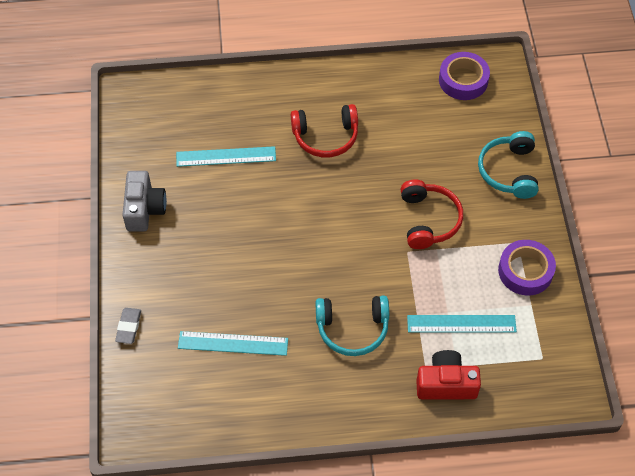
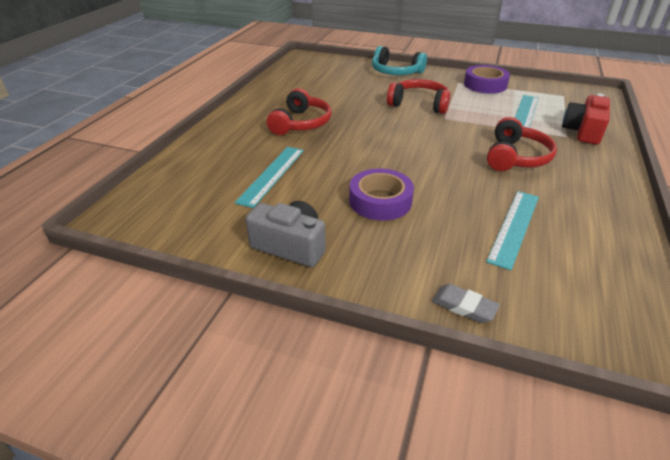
camera: 65 degrees left, 20 degrees down
turquoise headphones [316,295,389,356] -> red headphones [487,117,557,171]
purple tape [439,52,490,100] -> purple tape moved to [349,169,414,221]

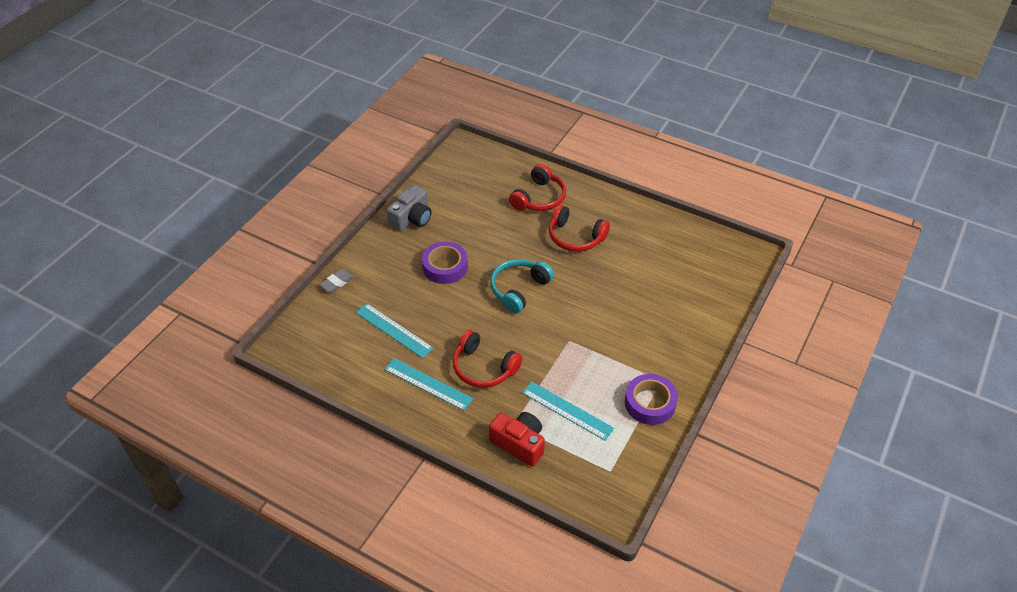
camera: 100 degrees right, 10 degrees up
turquoise ruler [235,147,304,208] -> turquoise ruler moved to [384,358,473,411]
turquoise headphones [372,46,427,75] -> turquoise headphones moved to [490,259,554,313]
red headphones [387,79,450,114] -> red headphones moved to [509,164,566,211]

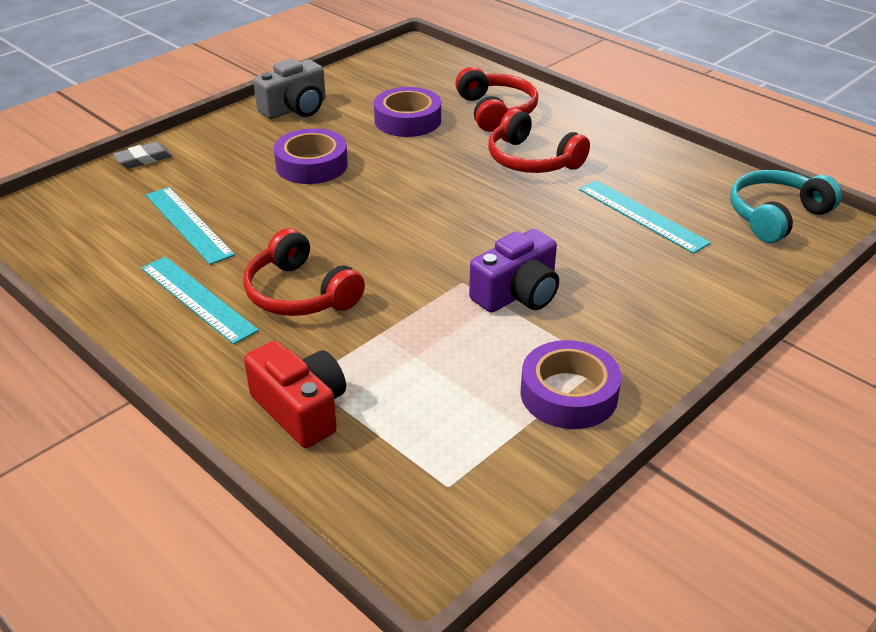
camera: 15 degrees right, 10 degrees down
turquoise headphones [490,259,554,313] -> turquoise headphones moved to [730,170,842,243]
red headphones [509,164,566,211] -> red headphones turned 60 degrees counterclockwise [455,67,538,132]
turquoise ruler [522,381,614,441] -> turquoise ruler moved to [579,180,711,254]
none -> purple tape [374,87,441,137]
none -> purple camera [469,229,559,312]

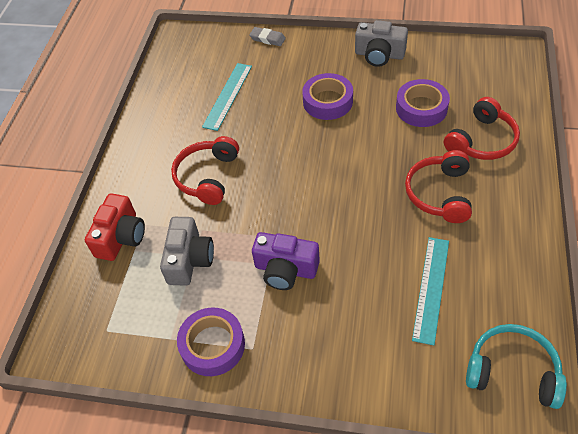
camera: 60 degrees right, 15 degrees up
turquoise ruler [141,257,259,345] -> none
none -> grey camera [160,217,214,286]

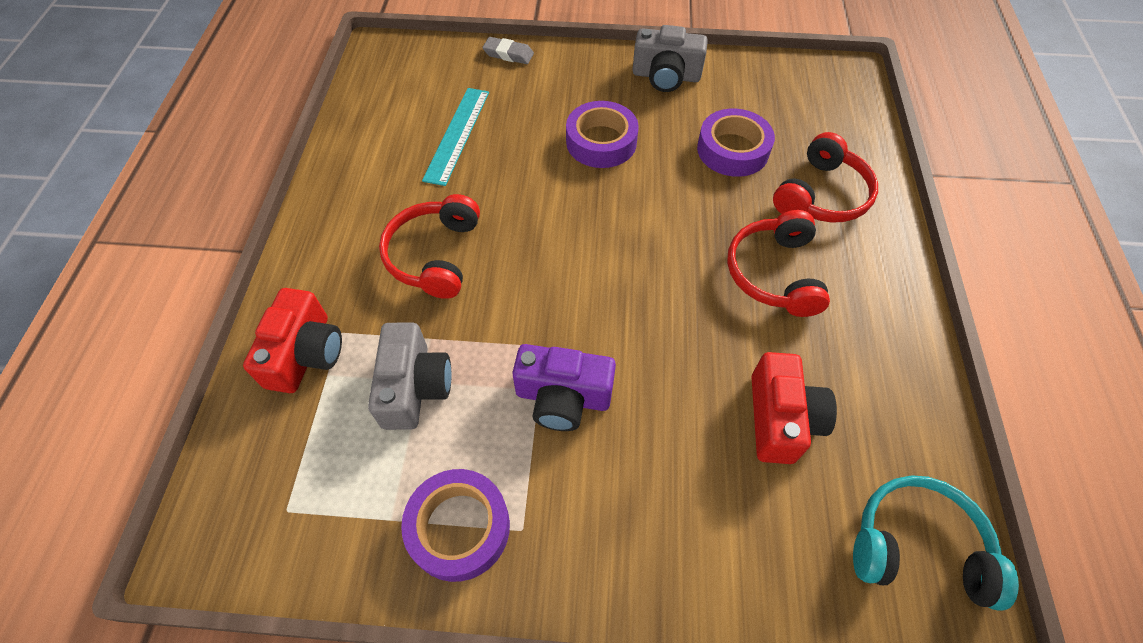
camera: 10 degrees left, 5 degrees up
turquoise ruler [412,237,449,345] -> red camera [752,352,837,464]

